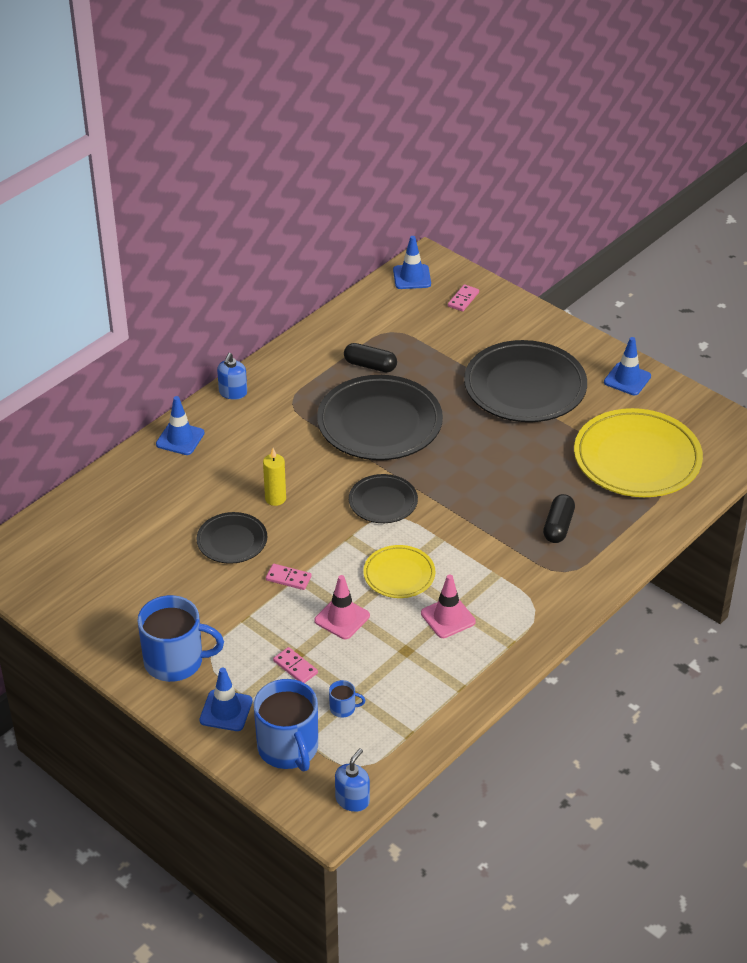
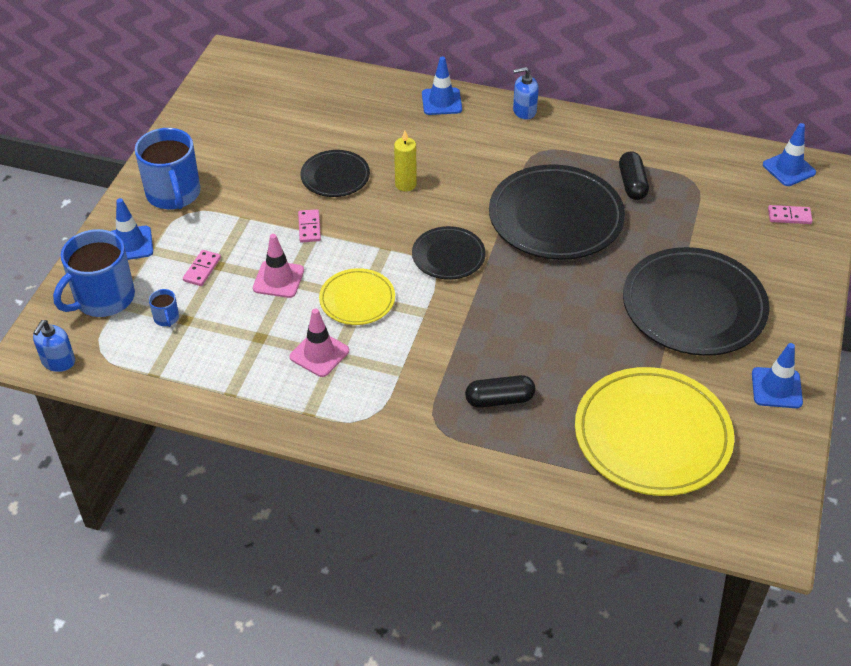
camera: 65 degrees right, 5 degrees up
blue soap dispenser [335,748,370,812] -> blue soap dispenser turned 105 degrees clockwise [33,320,75,372]

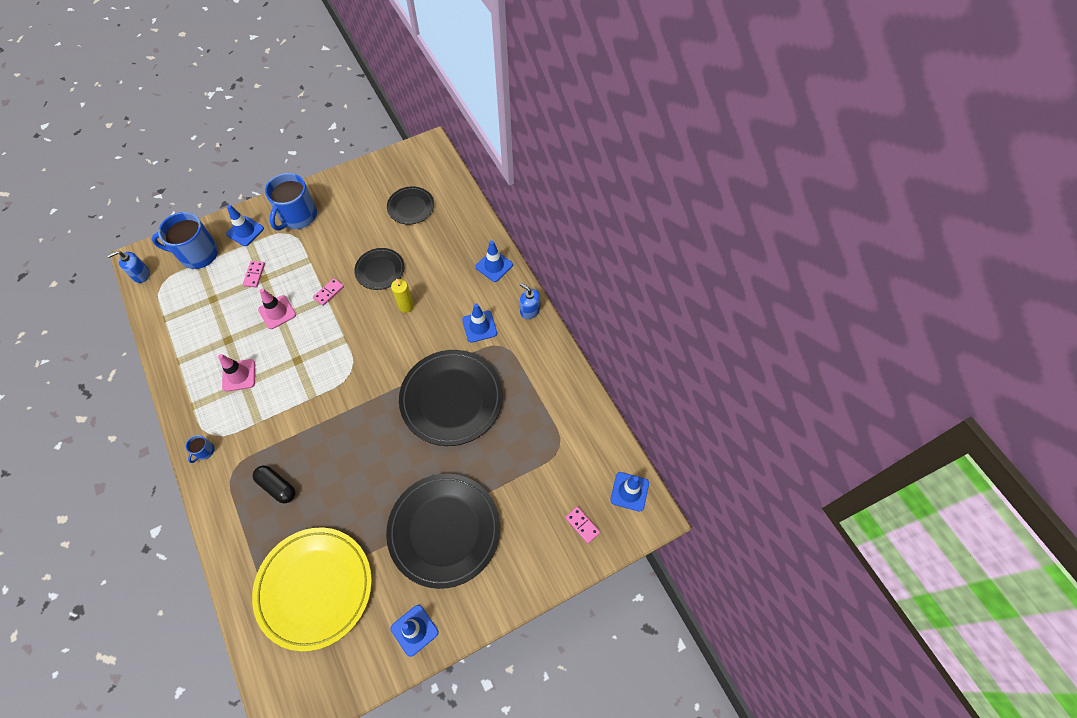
camera: 45 degrees right, 15 degrees up
blue mug [149,289,179,327] -> blue mug moved to [186,435,215,463]
pink domino [183,250,221,286] -> pink domino turned 60 degrees counterclockwise [243,261,265,287]
yellow plate [319,268,395,325] -> none
black plate [412,226,486,280] -> black plate moved to [387,186,434,225]
black capsule [619,151,649,200] -> none
none -> blue traffic cone [462,303,497,343]

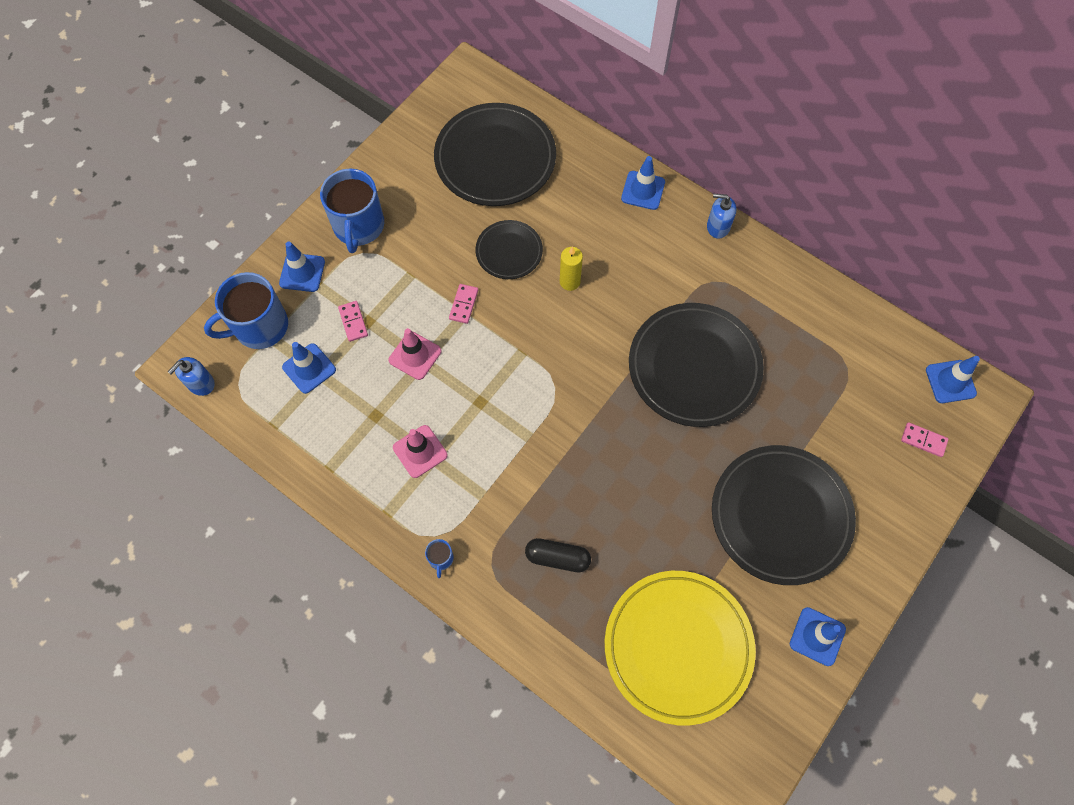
camera: 25 degrees left, 5 degrees up
black plate [387,186,434,225] -> black plate [434,103,556,206], size x1.89
blue traffic cone [462,303,497,343] -> blue traffic cone moved to [282,342,336,394]

